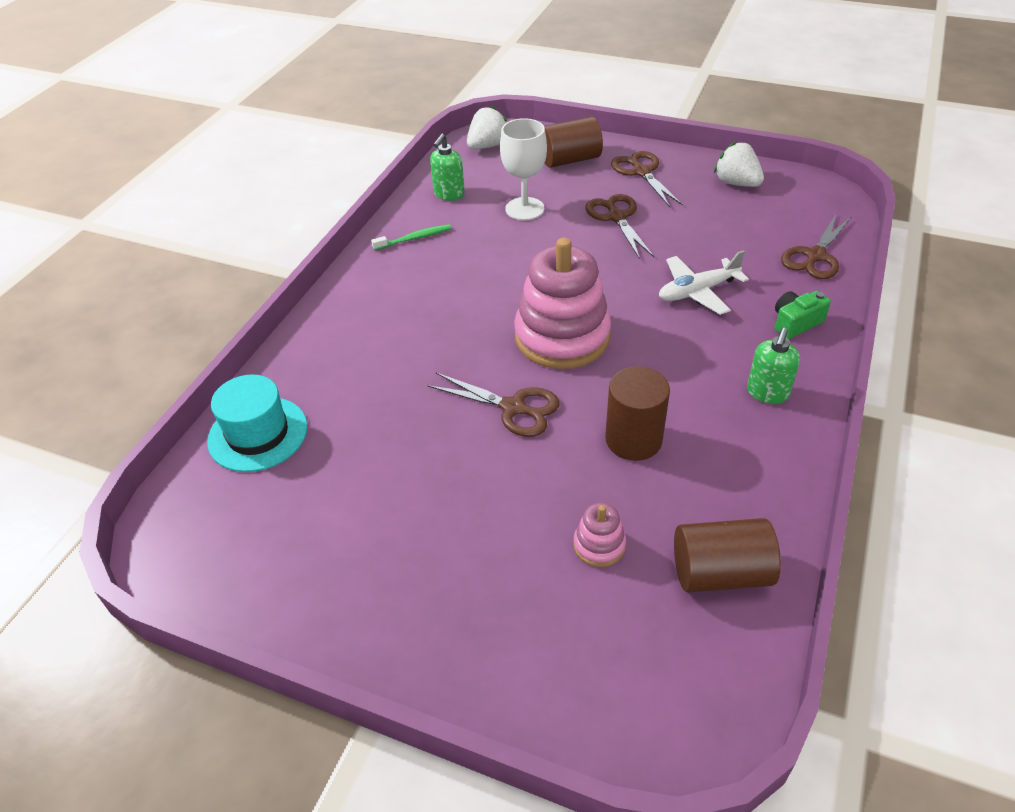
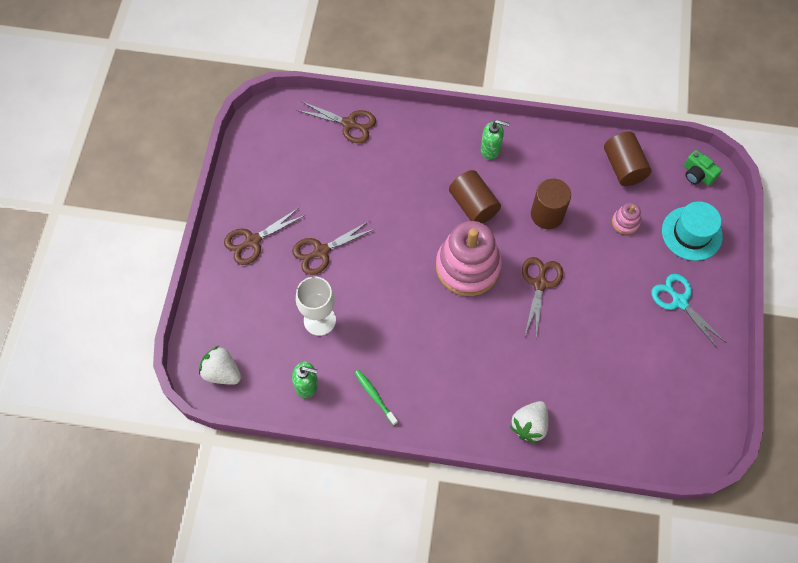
camera: 105 degrees left, 20 degrees up
turquoise hat [207,374,308,472] -> turquoise hat moved to [662,201,723,261]
brown cylinder [544,117,603,168] -> brown cylinder moved to [449,170,501,223]
white plane [659,250,749,315] -> none
white strawberry [714,141,764,187] -> white strawberry moved to [510,401,549,444]
green camera [775,291,831,339] -> green camera moved to [684,150,722,186]
none -> turquoise scissors [652,274,727,350]

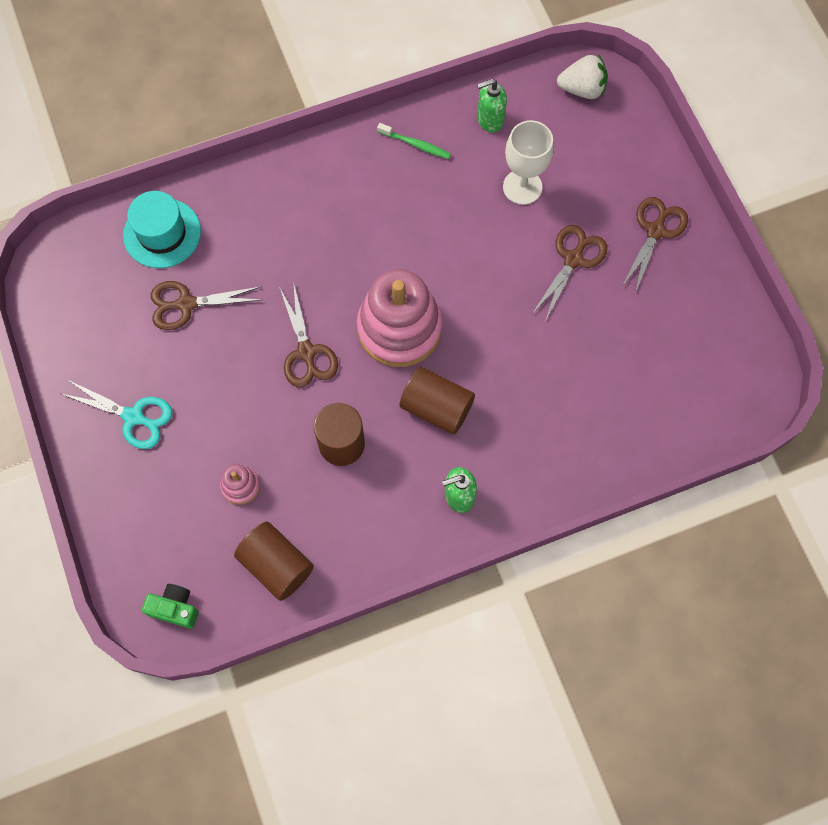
camera: 150 degrees right, 5 degrees up
brown scissors [297,101,376,143] -> brown scissors moved to [150,281,262,330]
white strawberry [510,401,549,444] -> none
turquoise hat [662,201,723,261] -> turquoise hat moved to [123,191,201,268]

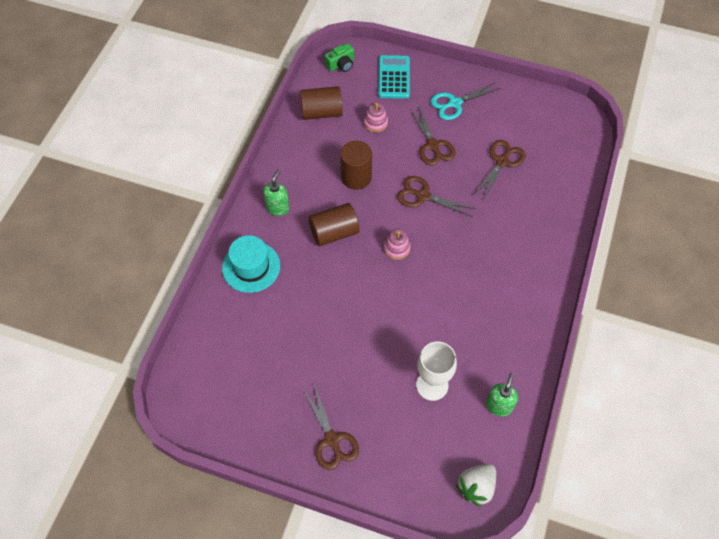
camera: 130 degrees right, 10 degrees down
turquoise hat [123,191,201,268] -> turquoise hat moved to [222,235,280,293]
pink stacking toy [357,269,442,367] -> pink stacking toy [384,229,411,260], size x0.44
green toothbrush [377,123,451,159] -> none
brown scissors [532,225,607,320] -> brown scissors moved to [410,106,455,165]
none -> turquoise calculator [378,55,410,99]

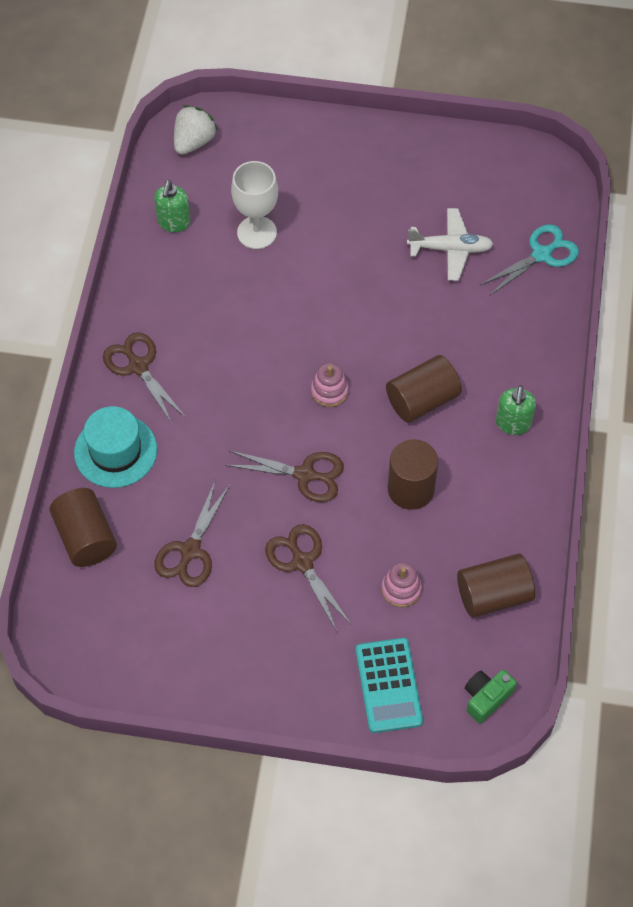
camera: 170 degrees right, 0 degrees up
turquoise hat [222,235,280,293] -> turquoise hat moved to [74,406,157,488]
brown scissors [303,385,359,470] -> brown scissors moved to [103,332,186,425]
turquoise scissors [430,82,501,120] -> turquoise scissors moved to [480,224,579,296]
none -> brown cylinder [50,488,117,567]
none -> white plane [407,208,494,281]

